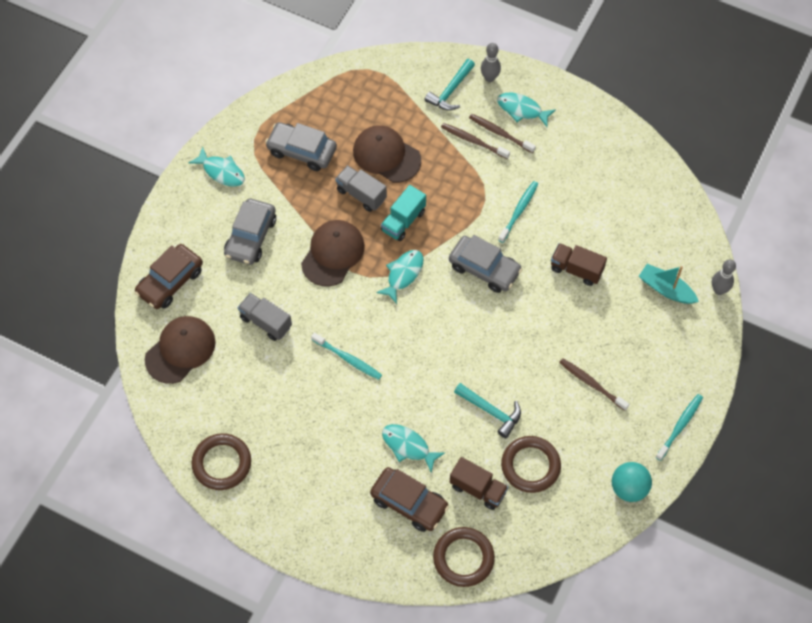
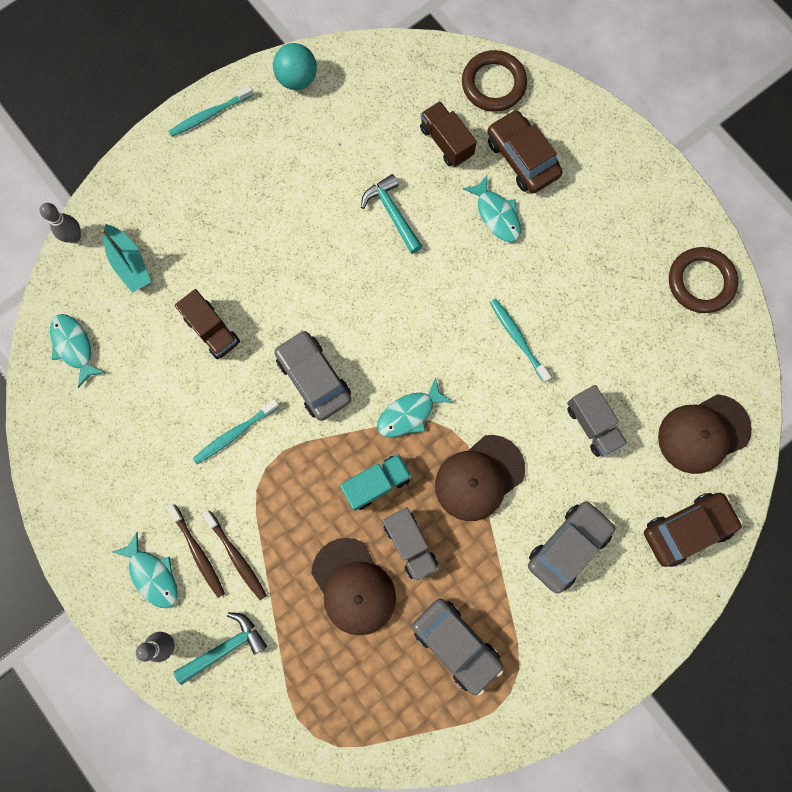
camera: 155 degrees left, 15 degrees up
turquoise fish [188,147,245,187] -> turquoise fish moved to [50,314,105,388]
brown ring [501,436,561,493] -> none
brown toothbrush [559,358,629,411] -> none

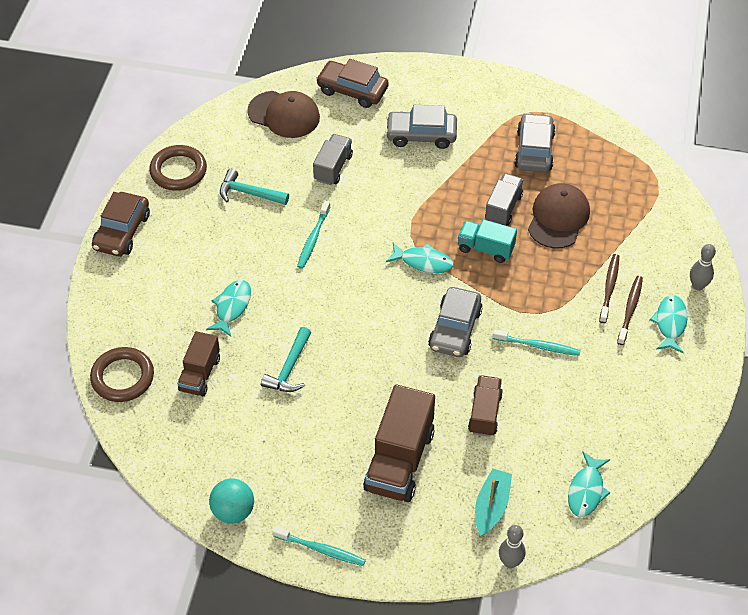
camera: 130 degrees left, 25 degrees down
turquoise hammer [174,612,267,685] -> turquoise hammer moved to [220,169,289,205]
brown cap [435,435,525,521] -> none
brown car [487,110,562,193] -> brown car moved to [92,192,150,256]
none -> brown truck [363,385,435,502]

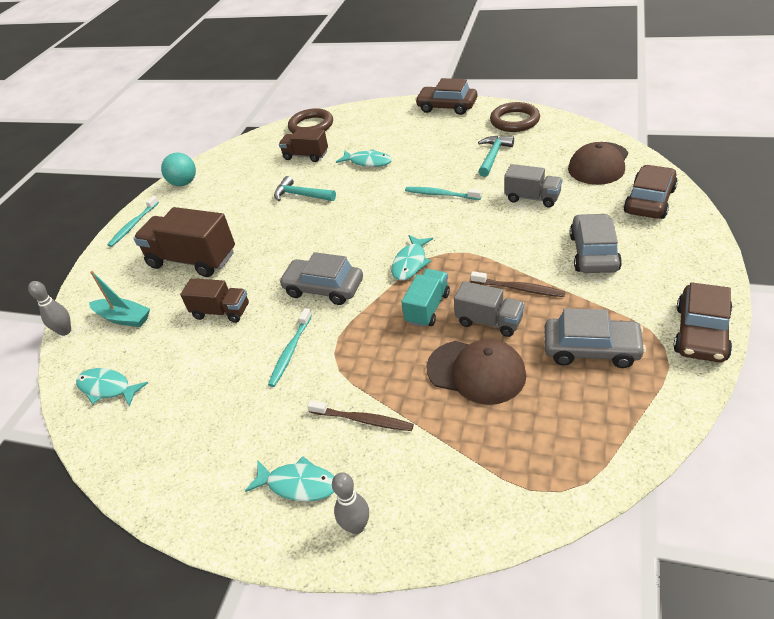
camera: 100 degrees right, 10 degrees down
brown toothbrush [617,276,643,345] -> brown toothbrush moved to [471,271,566,297]
none -> brown car [673,282,733,362]

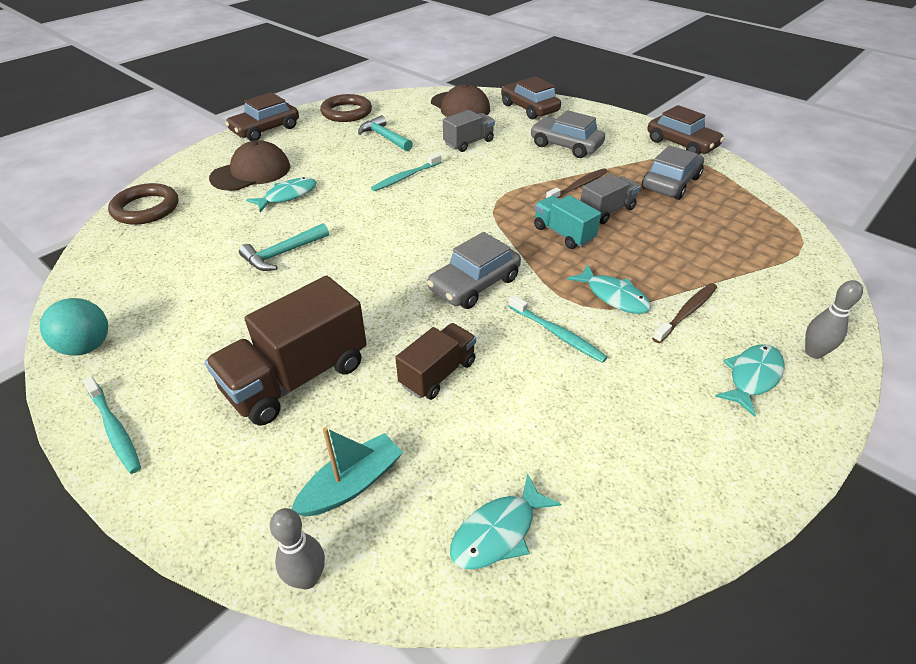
camera: 70 degrees left, 0 degrees up
brown truck [279,128,328,162] -> none
turquoise fish [391,235,433,281] -> turquoise fish moved to [567,264,651,314]
brown cap [426,339,526,405] -> brown cap moved to [209,140,290,191]

